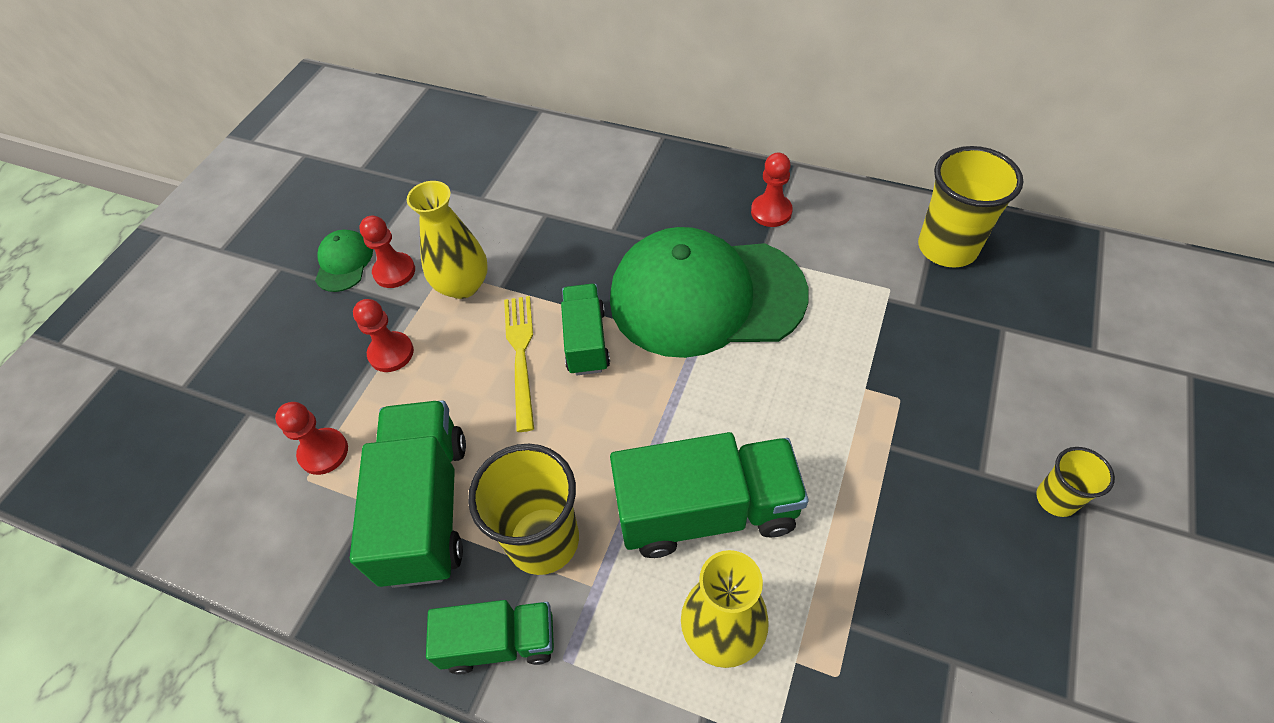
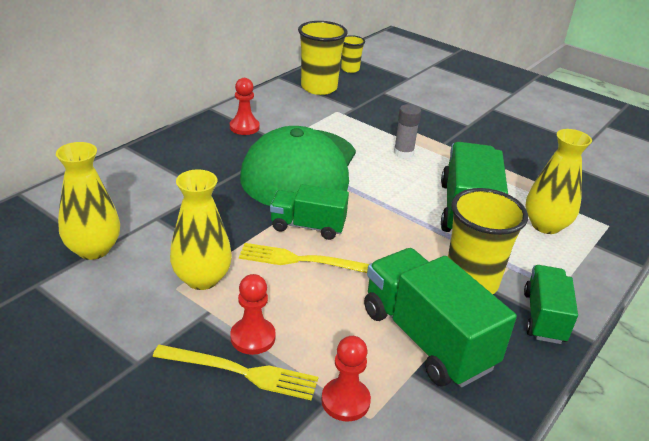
camera: 80 degrees left, 20 degrees down
green cap [315,230,373,292] -> none
green truck [350,400,466,588] -> green truck turned 45 degrees clockwise [364,248,517,387]
red pawn [360,216,415,288] -> none
yellow cup [1036,447,1115,517] -> yellow cup moved to [341,35,365,73]
none -> yellow vase [56,142,120,260]
none -> yellow fork [153,345,318,400]
none -> grey glue stick [394,104,421,159]

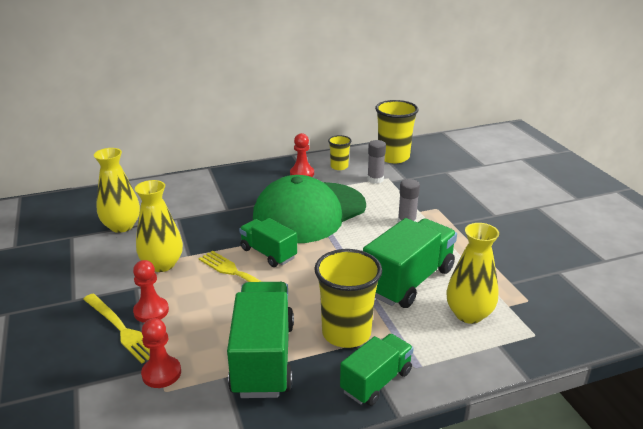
camera: 35 degrees right, 5 degrees down
yellow cup [341,35,365,73] -> yellow cup moved to [328,135,352,170]
none -> grey glue stick [367,140,386,184]

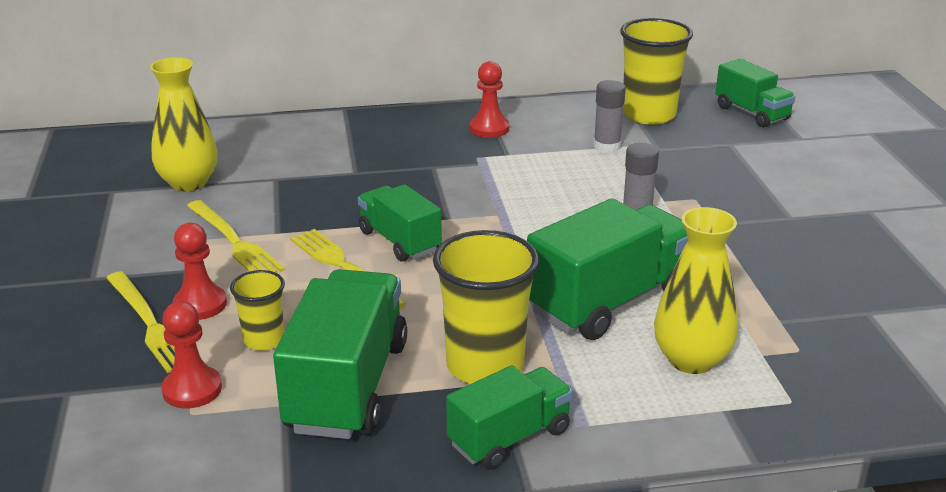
camera: 10 degrees right, 0 degrees up
yellow vase [135,180,183,272] -> yellow fork [187,200,285,273]
green cap [253,175,366,243] -> none
yellow cup [328,135,352,170] -> yellow cup moved to [230,270,285,351]
none -> green truck [716,59,796,128]

